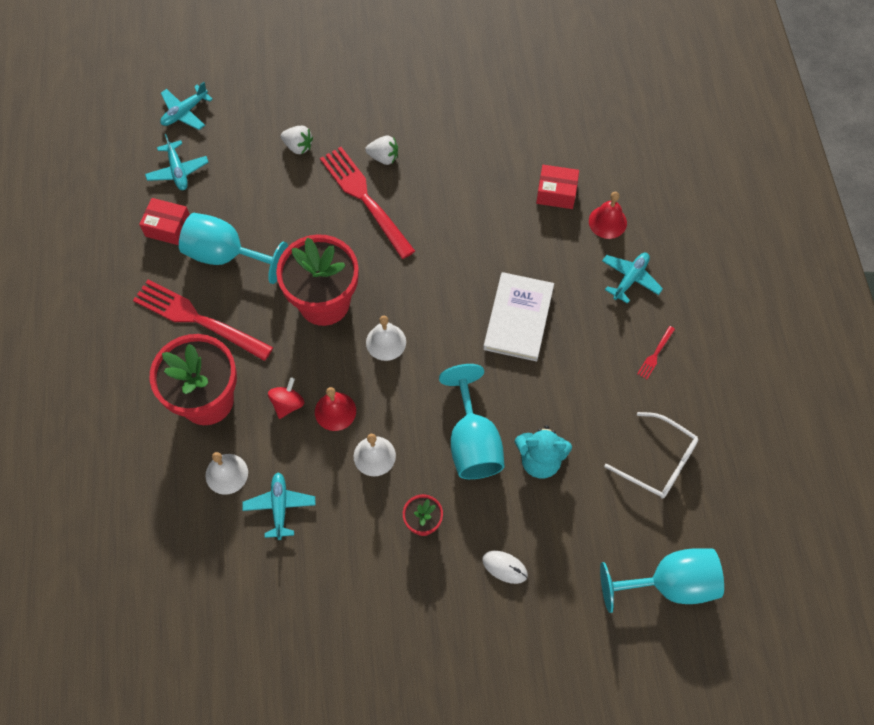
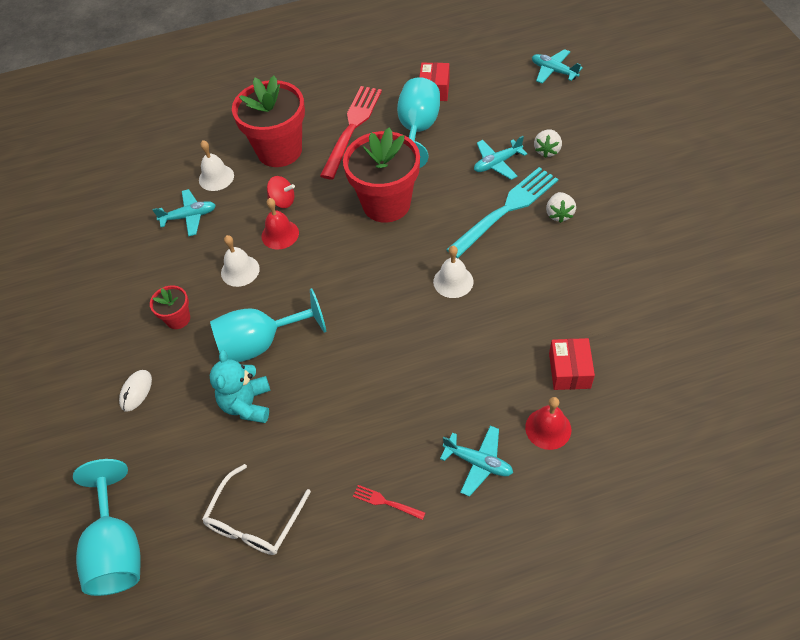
camera: 85 degrees right, 10 degrees down
turquoise plane [145,134,209,190] -> turquoise plane moved to [474,136,527,180]
red fork [320,147,415,259] -> turquoise fork [446,167,558,258]
white bell [366,316,406,361] -> white bell moved to [433,246,474,298]
white book [483,272,554,361] -> none

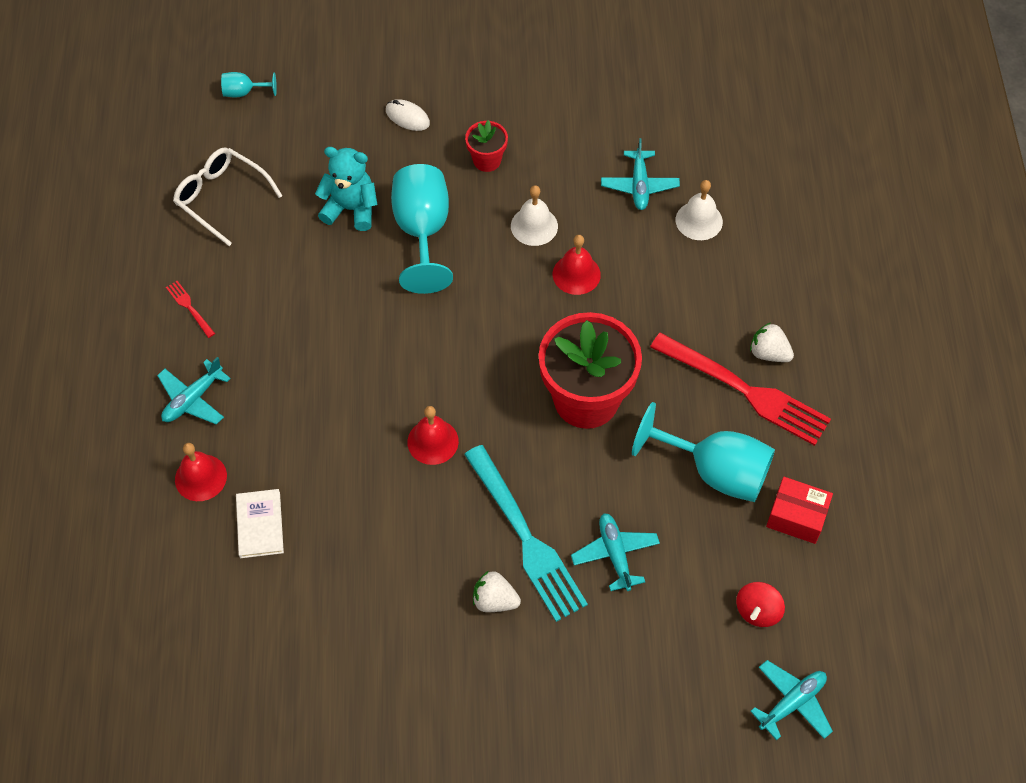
camera: 100 degrees right, 5 degrees up
turquoise goblet [73,459,141,596] -> turquoise goblet [221,72,277,98], size x0.46
red flower pot [232,76,305,167] -> none
red spinning top [267,176,295,208] -> red spinning top moved to [736,582,785,627]
red fork [353,485,425,520] -> red fork turned 75 degrees counterclockwise [166,281,215,338]
white bell [433,246,474,298] -> red bell [407,406,459,465]
white strawberry [534,129,562,158] -> white strawberry moved to [750,322,794,362]
red box [549,338,595,390] -> white book [236,489,284,558]

